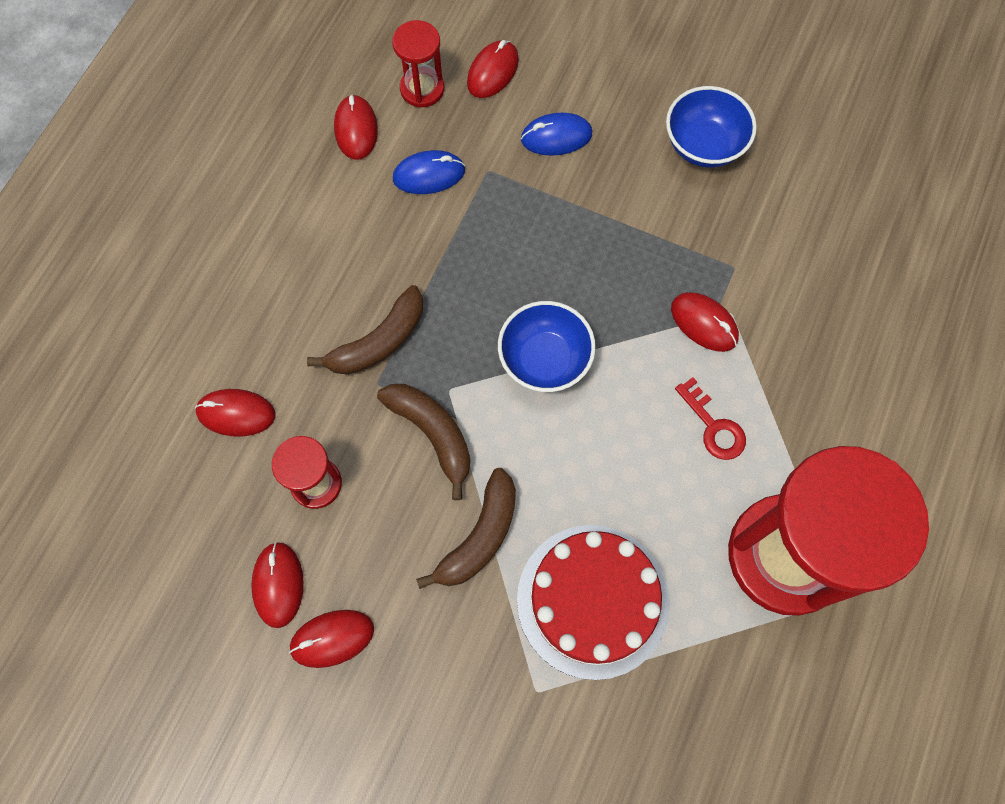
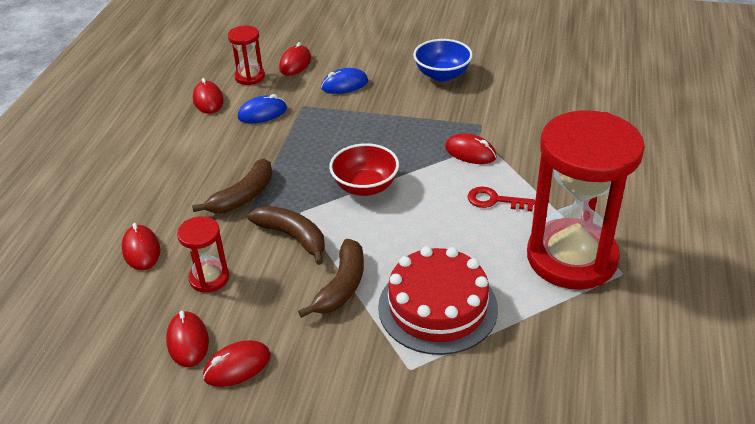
camera: 10 degrees left, 30 degrees down
red mouse [195,389,276,437] -> red mouse turned 75 degrees clockwise [122,223,160,270]
blue bowl [498,301,596,392] -> red bowl [329,143,399,196]
red key [675,377,746,460] -> red key turned 150 degrees clockwise [467,187,535,212]

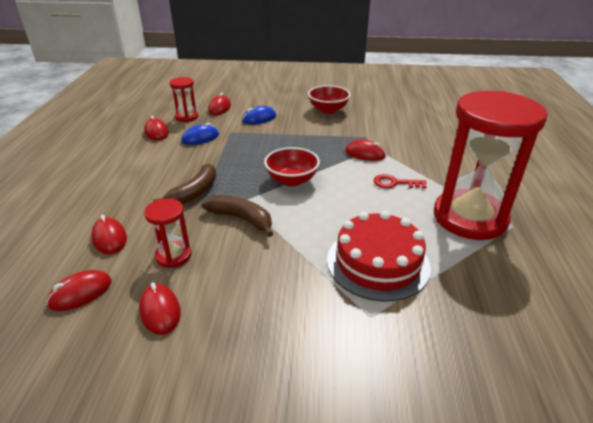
camera: 10 degrees left, 5 degrees down
red mouse [203,340,271,387] -> red mouse moved to [46,270,112,311]
brown banana [298,239,364,318] -> none
blue bowl [413,39,473,82] -> red bowl [308,85,351,114]

